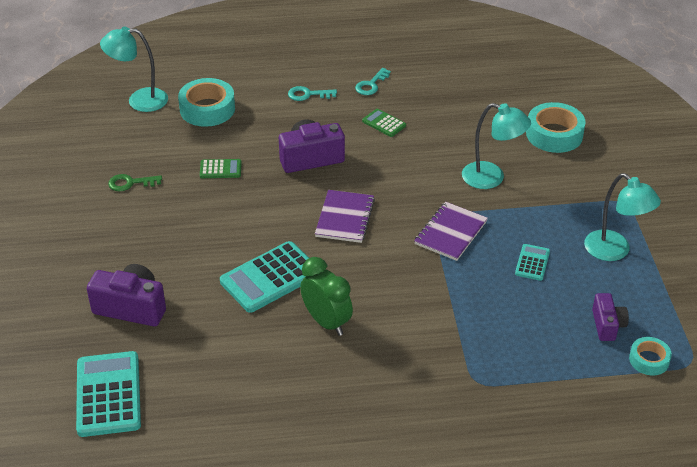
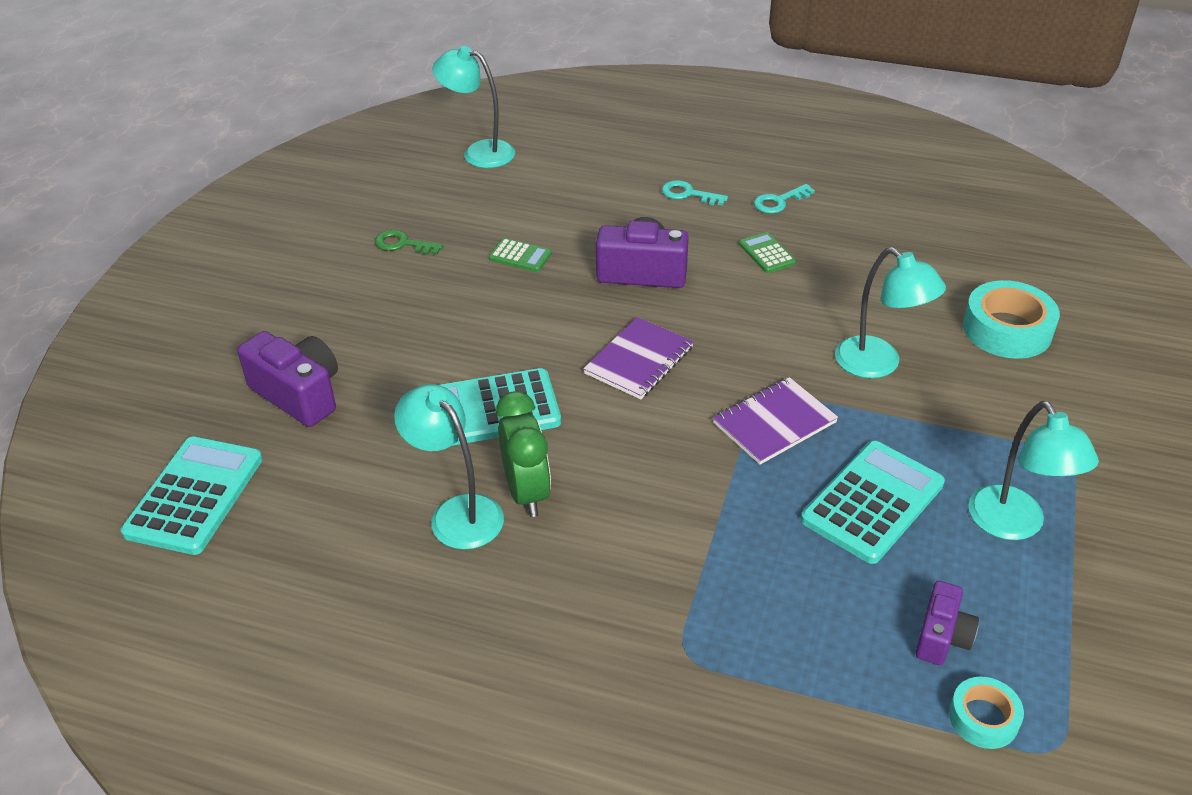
camera: 25 degrees right, 0 degrees up
turquoise tape [178,78,235,127] -> none
turquoise calculator [515,244,550,281] -> turquoise calculator [801,441,945,564], size x1.98
none -> turquoise lamp [394,384,504,550]

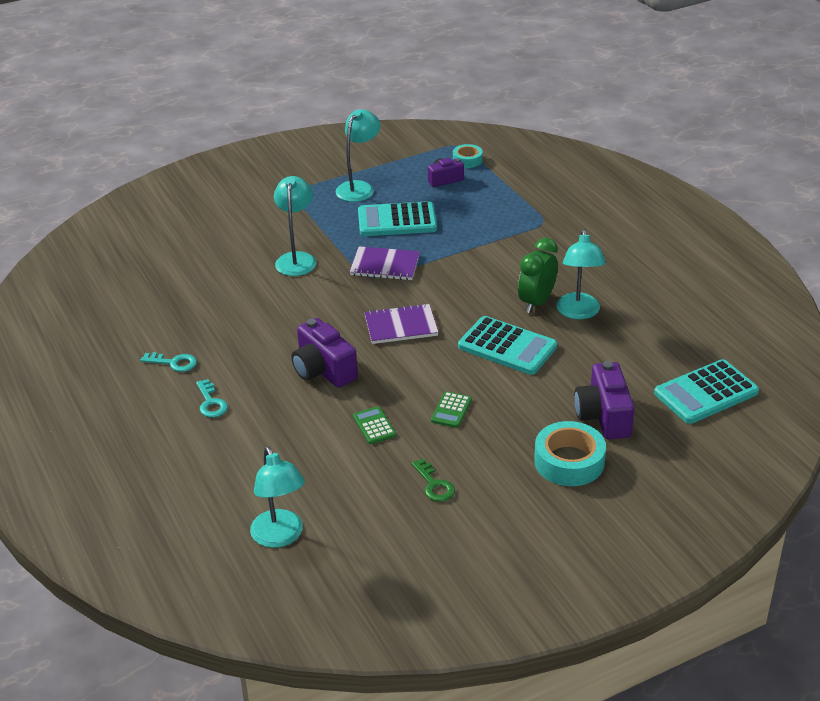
camera: 135 degrees left, 5 degrees down
green calculator [739,232,796,273] -> green calculator moved to [431,391,472,428]
turquoise tape [963,280,1060,359] -> turquoise tape moved to [534,421,606,486]

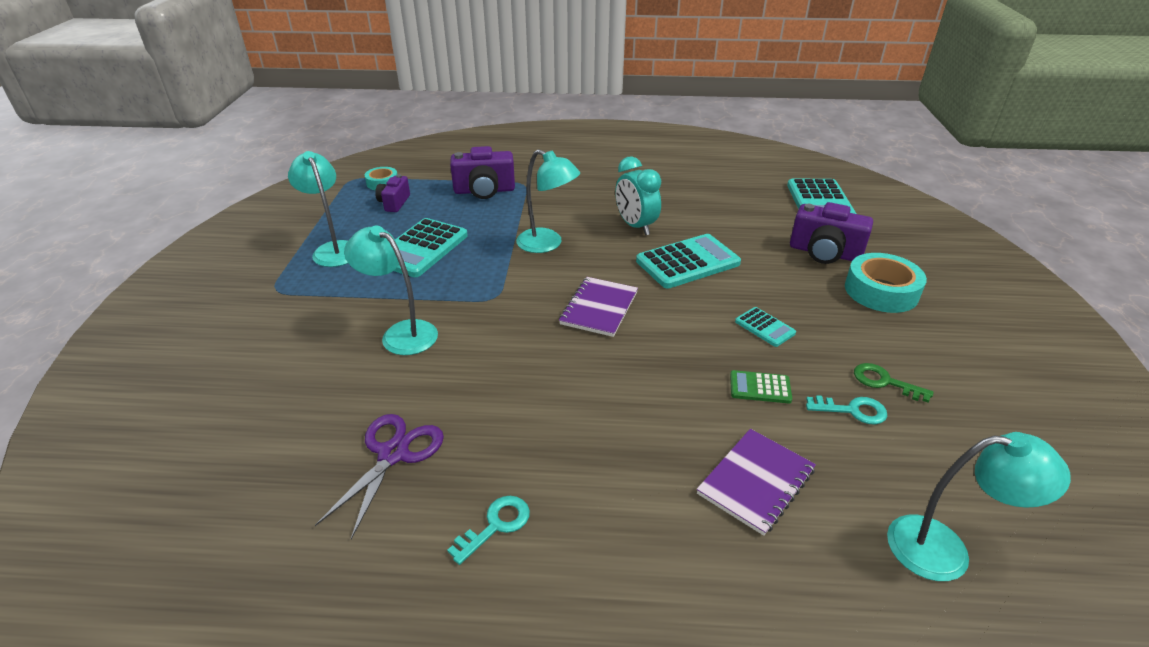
camera: 60 degrees left, 0 degrees up
turquoise key [196,379,228,418] -> turquoise key moved to [806,395,887,425]
purple camera [291,318,358,388] -> purple camera moved to [450,146,515,199]
purple notebook [350,246,420,280] -> purple notebook moved to [697,429,816,536]
green key [411,459,455,502] -> green key turned 150 degrees counterclockwise [854,363,934,403]
green calculator [431,391,472,428] -> turquoise calculator [735,307,796,347]
green clock [518,238,558,313] -> turquoise clock [615,157,661,235]
turquoise lamp [556,229,606,319] -> turquoise lamp moved to [516,149,580,253]
none -> purple scissors [315,414,444,539]

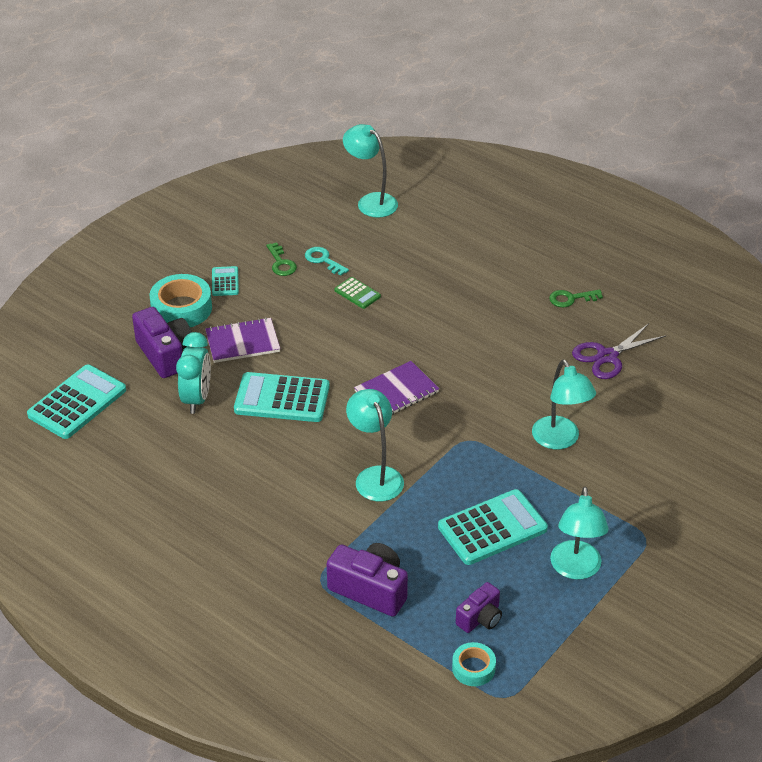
camera: 145 degrees left, 5 degrees up
turquoise key [447,496,530,565] -> green key [549,289,603,307]
turquoise clock [615,157,661,235] -> turquoise clock moved to [176,332,211,414]
purple notebook [697,429,816,536] -> purple notebook moved to [205,317,280,363]
turquoise calculator [735,307,796,347] -> turquoise calculator moved to [212,266,239,296]

